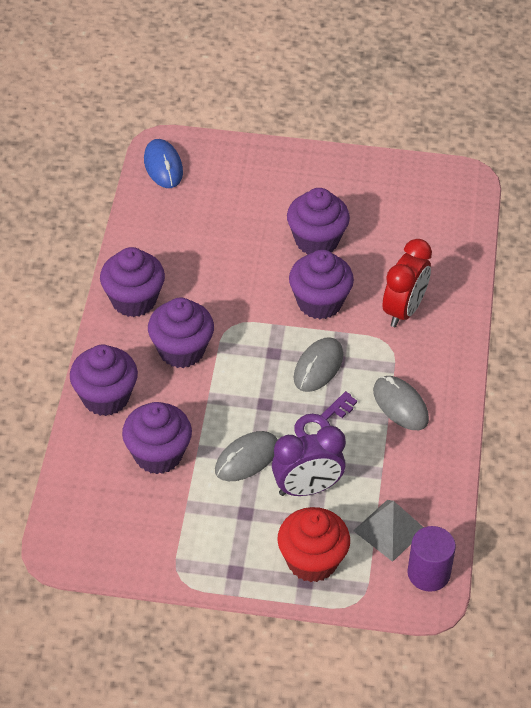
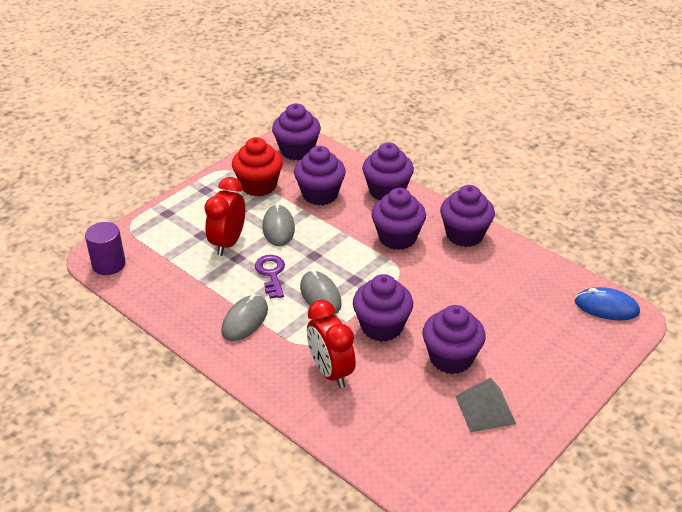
camera: 125 degrees right, 10 degrees down
purple clock [272,426,346,496] -> red clock [204,177,245,256]
red cupcake [277,507,350,582] -> red cupcake moved to [232,137,283,197]
grey pyramid [354,500,424,562] -> grey pyramid moved to [456,377,516,433]
grey mouse [373,376,429,430] -> grey mouse turned 60 degrees counterclockwise [221,294,268,341]
none -> purple cupcake [272,103,321,160]

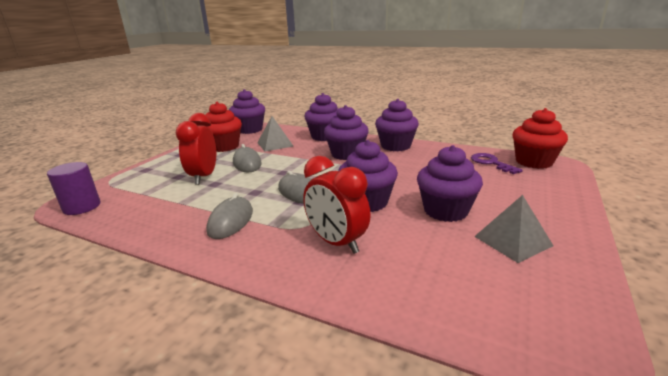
camera: 15 degrees left, 15 degrees down
purple key [255,255,285,299] -> purple key moved to [471,153,523,174]
purple cupcake [294,146,346,205] -> grey pyramid [257,116,293,151]
blue mouse [575,287,640,320] -> red cupcake [512,108,568,169]

